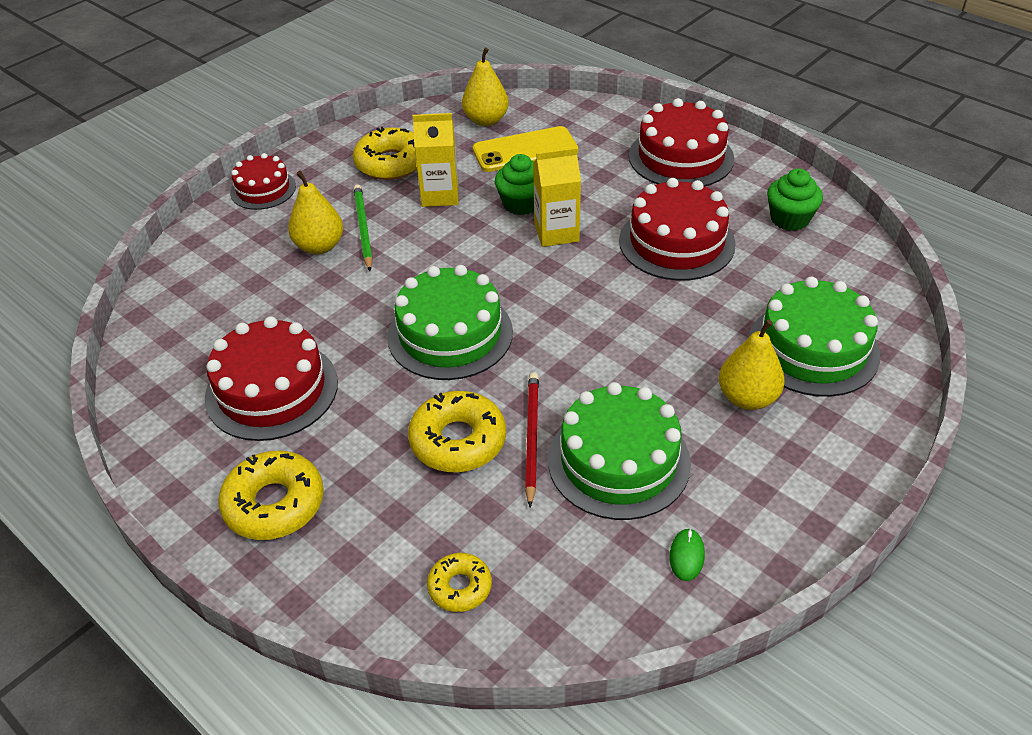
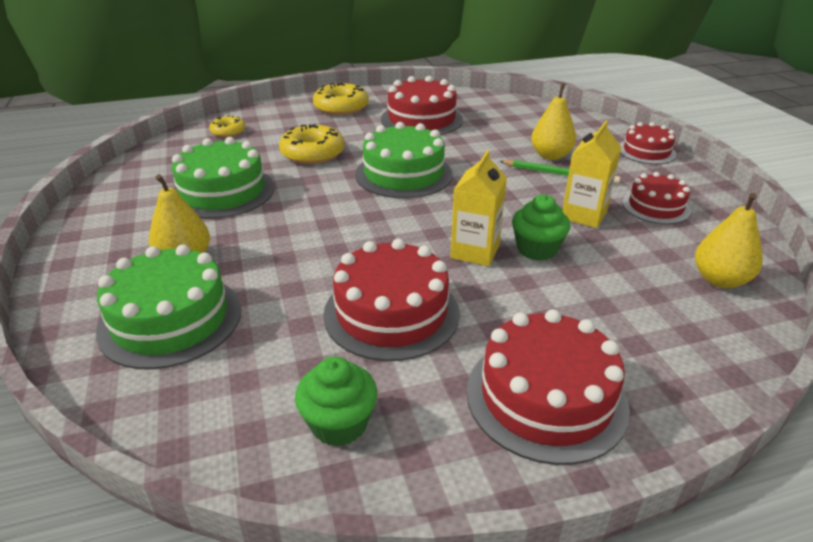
camera: 120 degrees right, 10 degrees down
yellow donut [353,127,417,180] -> red cake [622,172,691,224]
yellow phone [473,126,578,172] -> none
red pencil [525,372,539,507] -> none
green mouse [670,528,705,581] -> none

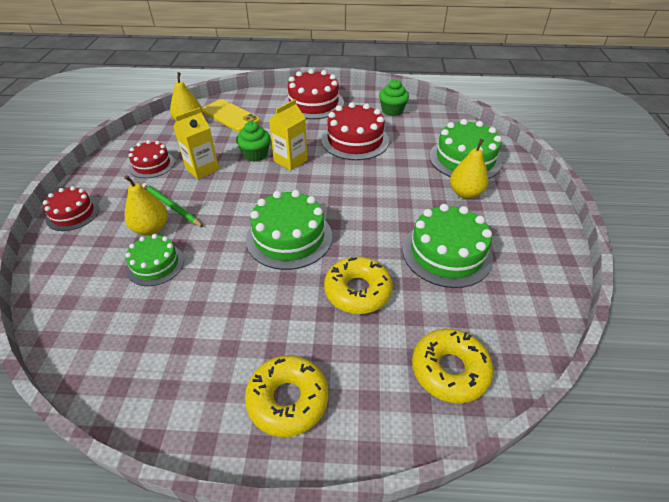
camera: 160 degrees left, 10 degrees up
yellow donut [209,115,246,137] -> yellow donut [412,329,493,403], size x1.71
red cake [381,76,463,135] -> none
none -> green cake [126,234,184,286]
none -> yellow phone [202,99,260,132]

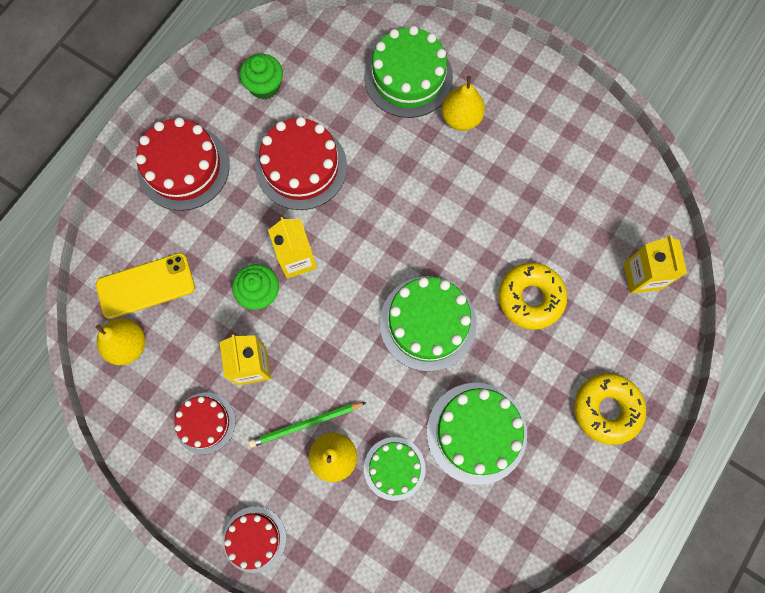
camera: 60 degrees left, 30 degrees up
green cake [403,204,493,288] -> green cake moved to [427,383,527,485]
yellow donut [412,329,493,403] -> yellow carton [624,235,687,294]

